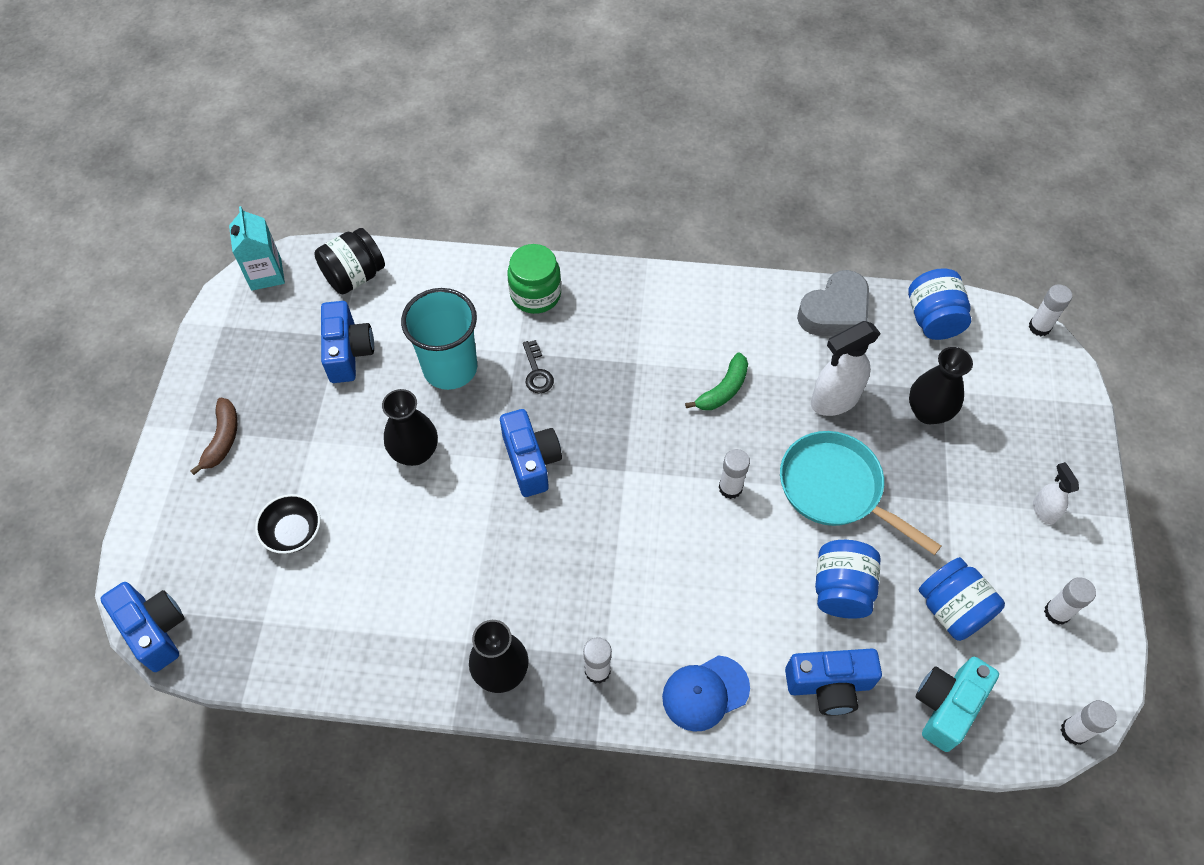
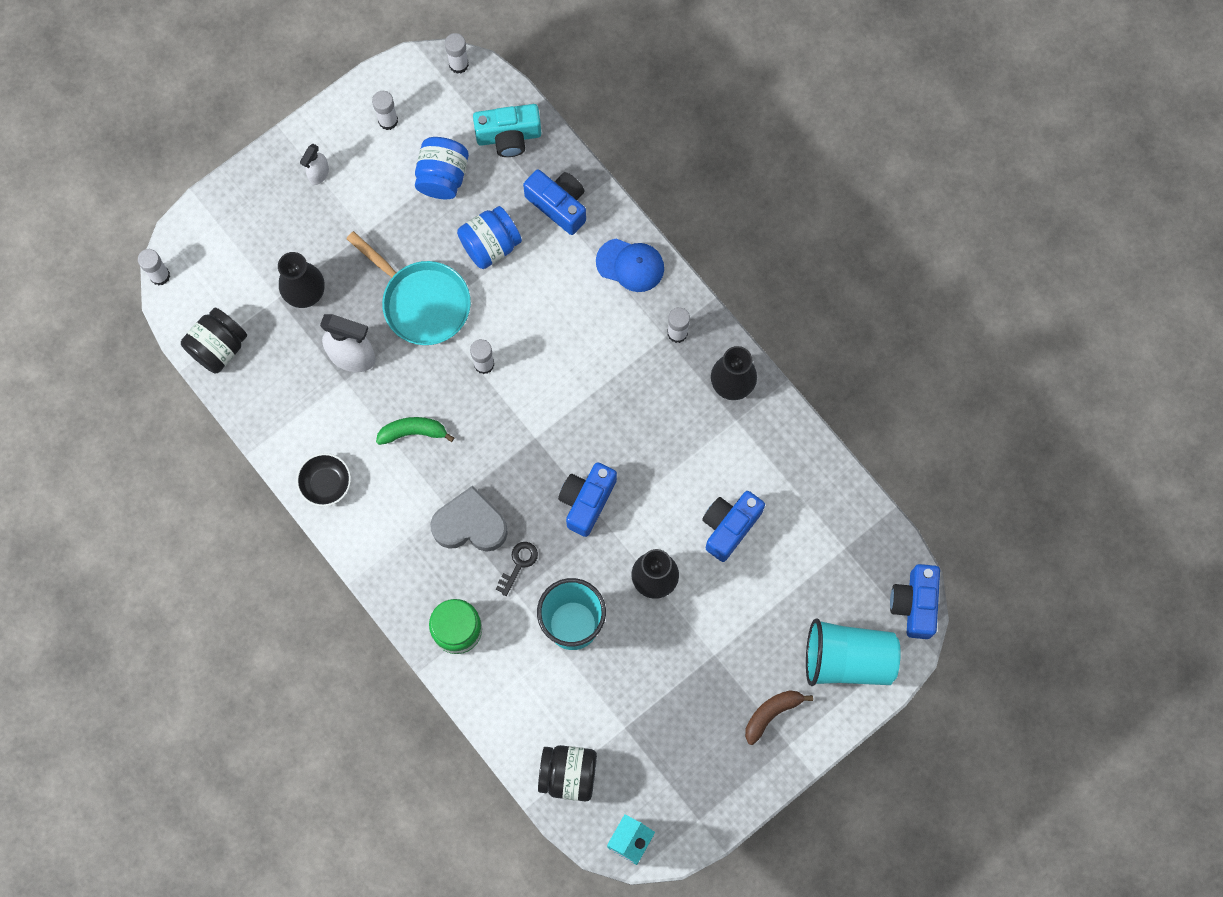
camera: 135 degrees left, 15 degrees up
black bowl [255,494,320,554] -> black bowl moved to [296,453,351,507]
blue camera [321,301,374,383] -> blue camera moved to [702,491,765,562]
turquoise pan [780,431,941,555] -> turquoise pan turned 45 degrees counterclockwise [346,231,471,345]
grey heart [797,270,869,336] -> grey heart moved to [430,486,508,552]
blue jar [908,268,971,340] -> black jar [181,308,247,373]
none -> turquoise cup [806,618,901,686]

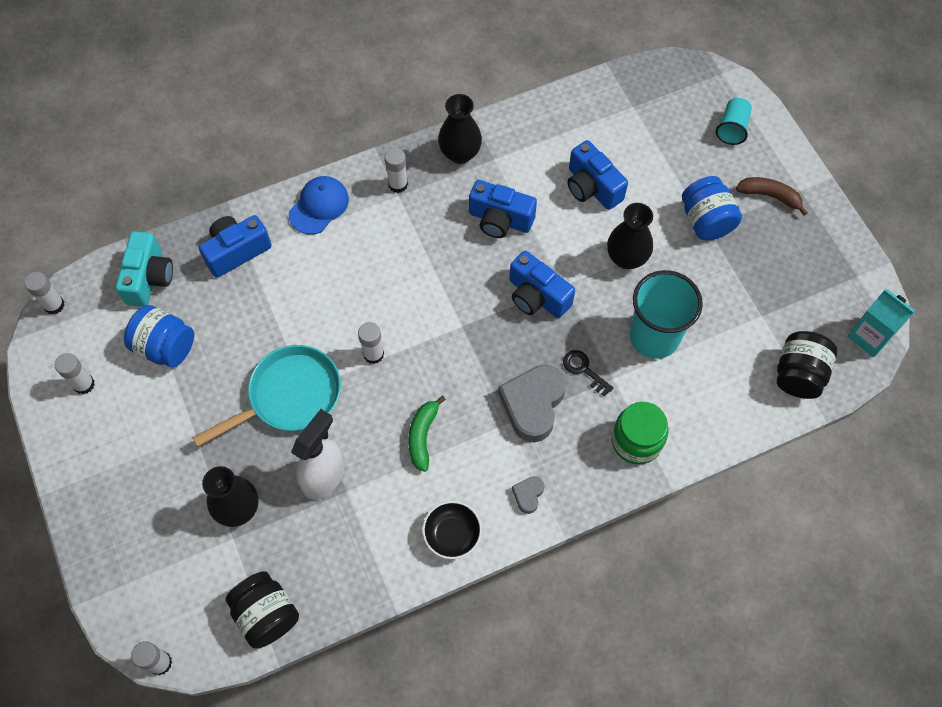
camera: 75 degrees left, 10 degrees down
white spray bottle [300,144,329,185] -> none
blue jar [457,206,522,269] -> blue jar moved to [682,176,742,241]
brown banana [745,690,813,745] -> brown banana turned 135 degrees clockwise [736,177,807,215]
turquoise cup [806,618,901,686] -> turquoise cup [716,98,752,145], size x0.53
blue camera [890,564,940,639] -> blue camera moved to [469,180,537,238]
none -> grey heart [512,476,544,514]

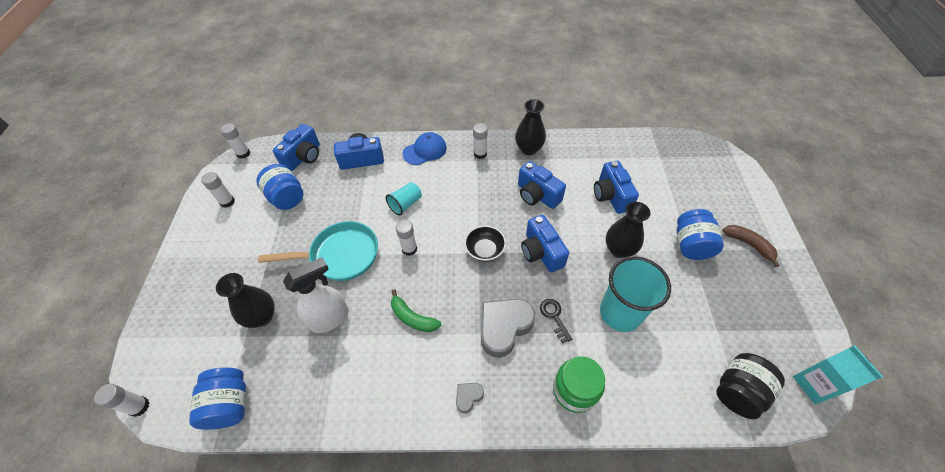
camera: 25 degrees right, 10 degrees down
turquoise camera [116,231,173,307] -> blue camera [273,124,320,171]
black jar [225,571,299,649] -> blue jar [189,367,246,430]
green banana [408,396,446,472] -> green banana turned 90 degrees counterclockwise [391,289,441,332]
black bowl [422,501,482,559] -> black bowl moved to [464,225,506,261]
turquoise cup [716,98,752,145] -> turquoise cup moved to [386,182,422,215]

